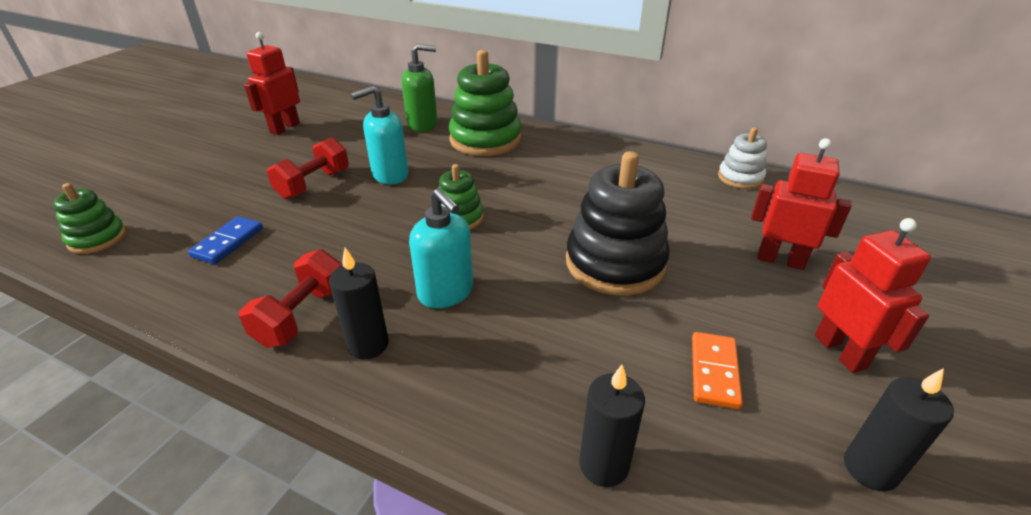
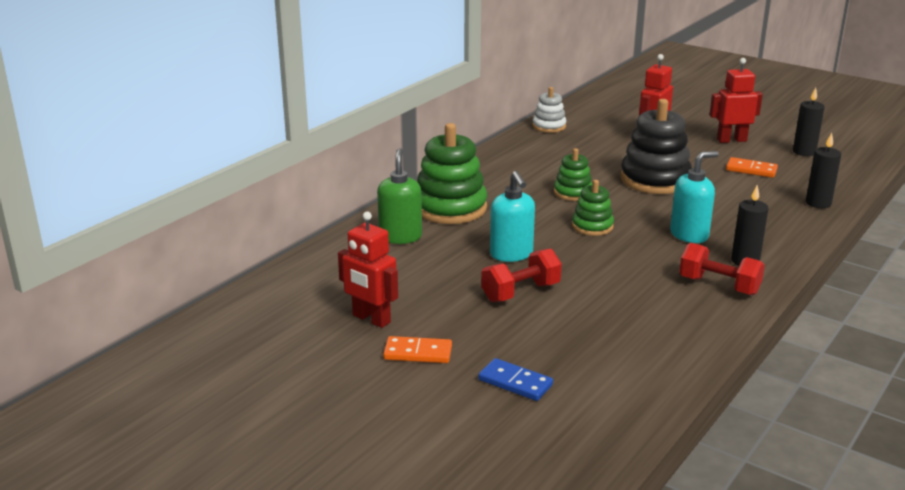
camera: 80 degrees left, 10 degrees down
green stacking toy [53,183,126,254] -> green stacking toy moved to [554,148,593,201]
blue domino [188,216,263,264] -> blue domino moved to [478,358,553,401]
red dumbbell [267,137,349,199] -> red dumbbell turned 75 degrees counterclockwise [481,248,562,302]
none -> orange domino [383,336,452,363]

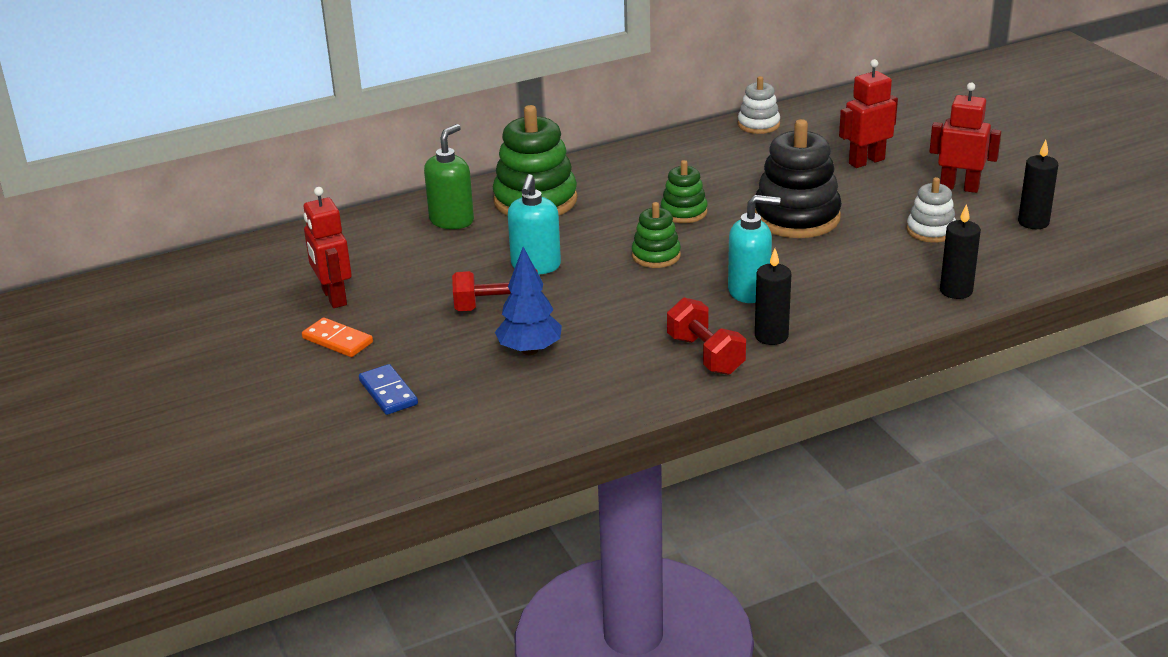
camera: 30 degrees right, 5 degrees up
orange domino [726,157,778,178] -> white stacking toy [907,177,956,243]
none -> blue tree [495,247,562,355]

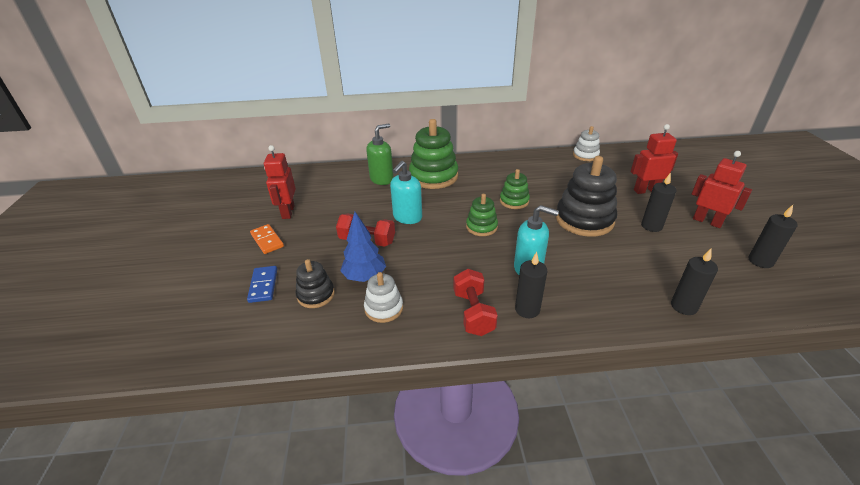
camera: 20 degrees right, 5 degrees up
white stacking toy [907,177,956,243] -> white stacking toy moved to [364,272,403,323]
none -> black stacking toy [296,259,335,308]
none -> black candle [641,173,677,232]

